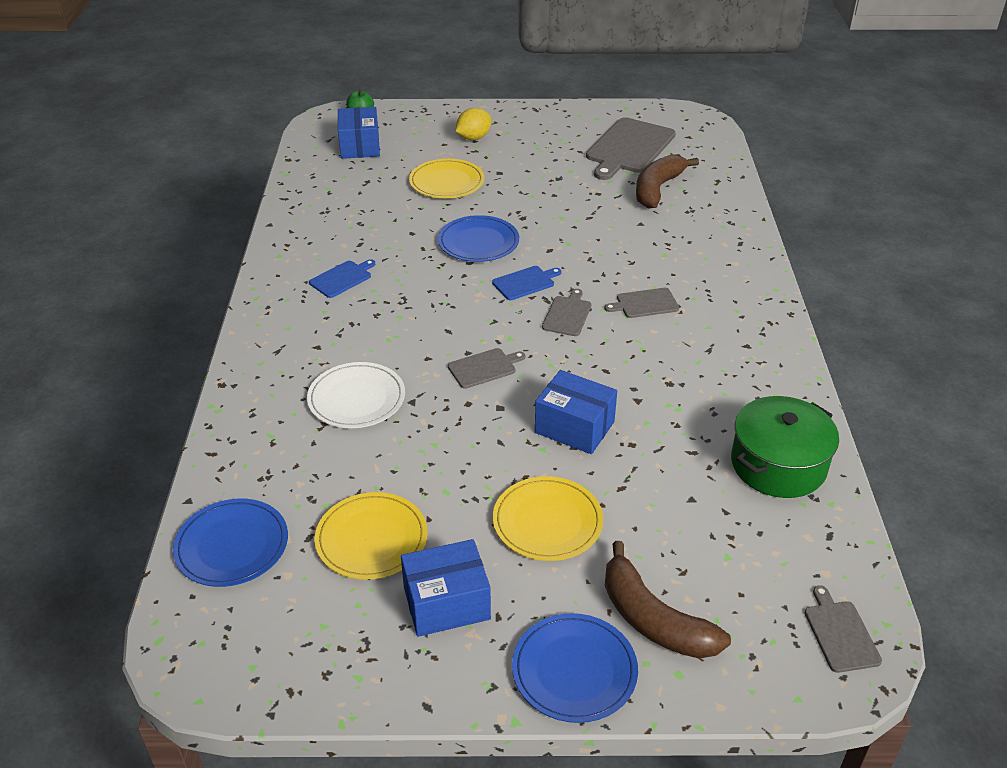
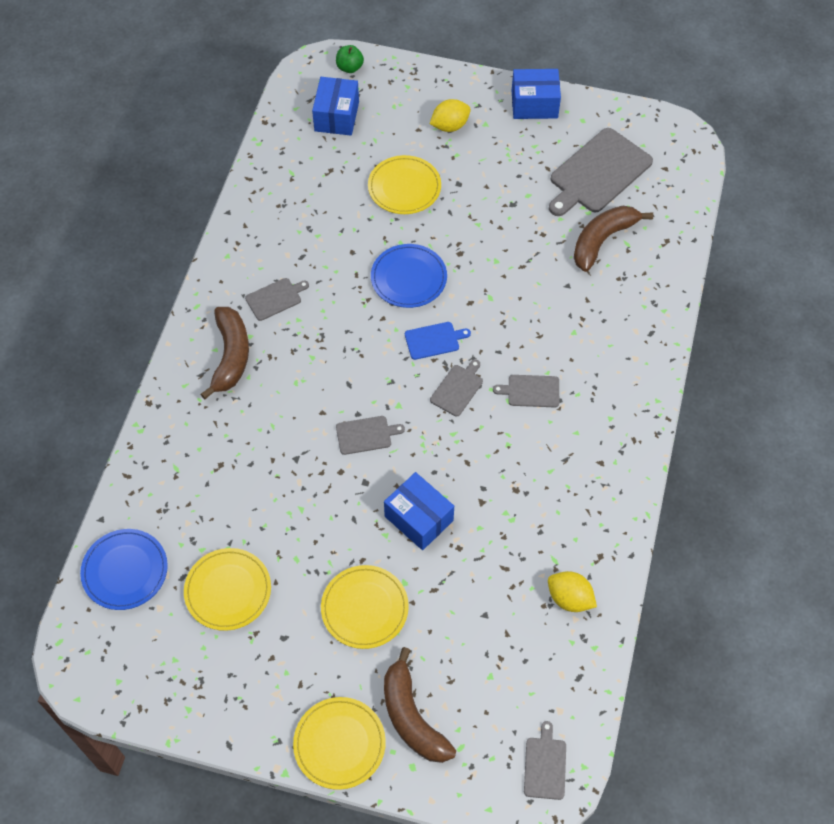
camera: 15 degrees right, 20 degrees up
white plate [307,362,405,428] -> none
blue cutting board [309,259,376,298] -> grey cutting board [245,278,309,321]
blue box [401,539,491,637] -> blue box moved to [512,69,561,119]
blue plate [512,613,638,723] -> yellow plate [293,697,386,790]
green pot [731,396,839,498] -> yellow lemon [548,571,597,612]
none -> brown banana [201,307,249,399]

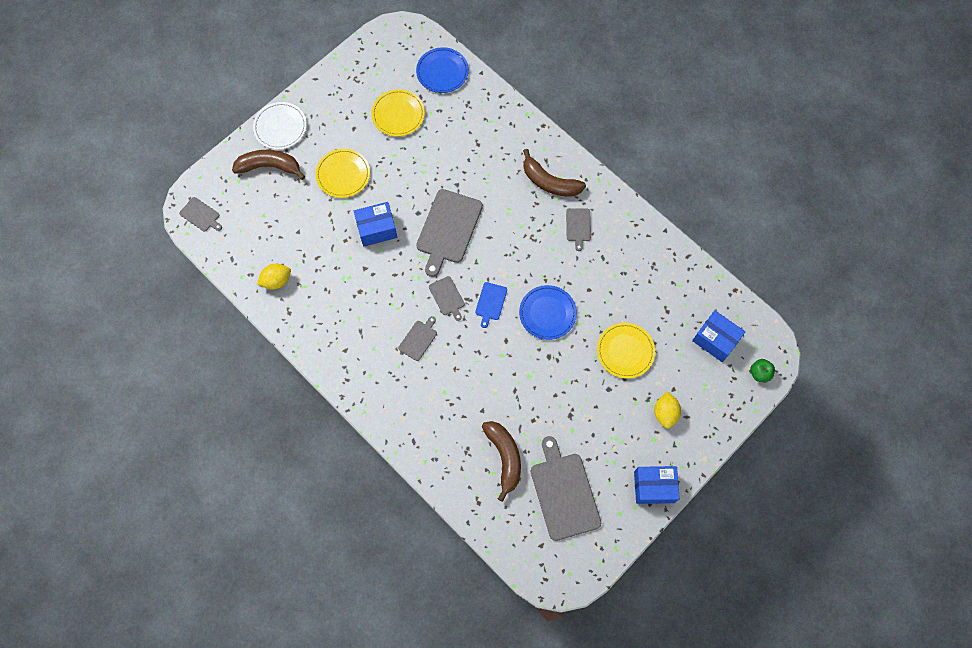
camera: 120 degrees right, 10 degrees up
yellow plate [293,697,386,790] -> white plate [253,102,307,150]
grey cutting board [336,416,405,455] -> grey cutting board [416,189,483,277], size x2.01
blue box [512,69,561,119] -> blue box turned 60 degrees clockwise [634,466,680,504]

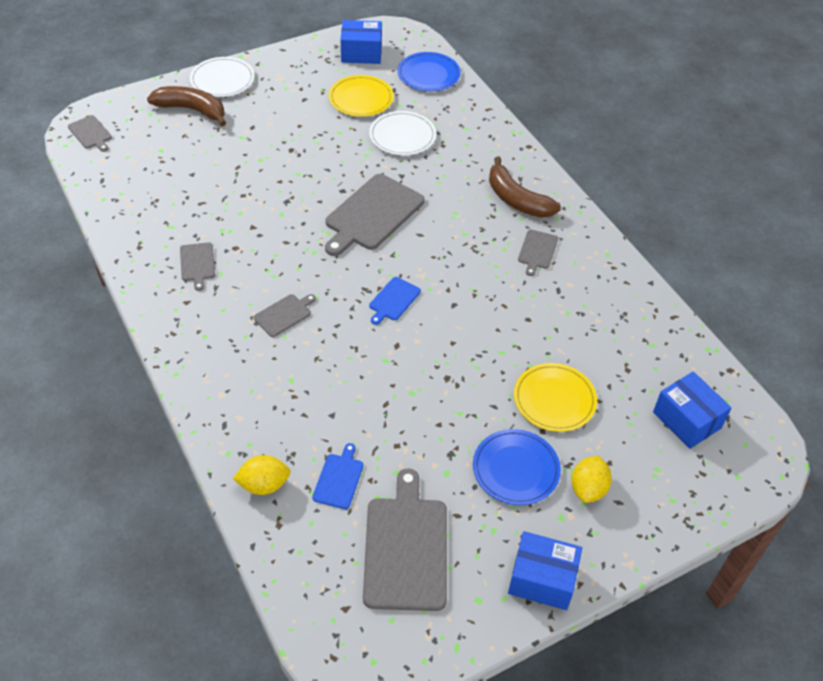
camera: 15 degrees right, 20 degrees down
yellow lemon [257,264,291,289] -> yellow lemon moved to [233,455,291,495]
yellow plate [315,149,370,198] -> none
blue box [354,202,397,247] -> blue box moved to [341,20,382,64]
grey cutting board [429,276,465,321] -> grey cutting board moved to [180,242,215,291]
brown banana [482,421,521,502] -> blue cutting board [312,443,364,509]
blue plate [519,285,577,340] -> blue plate moved to [473,429,561,505]
green apple [750,359,775,382] -> none
none -> white plate [369,111,436,155]

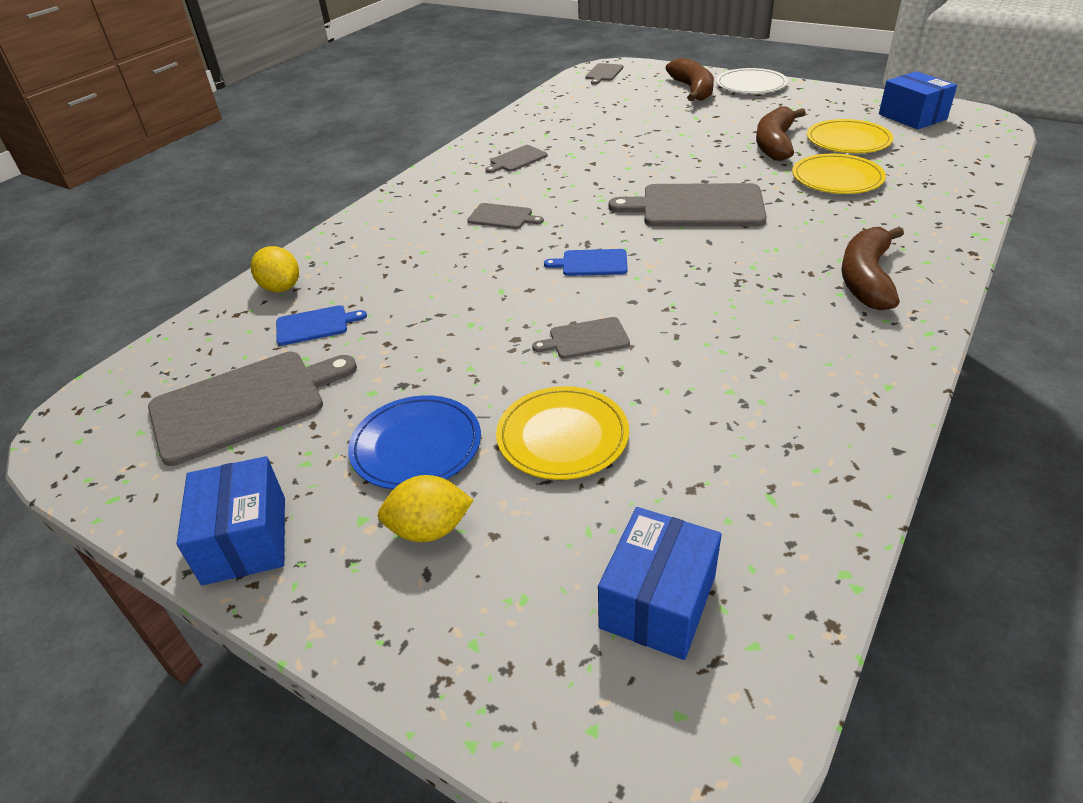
camera: 65 degrees right, 10 degrees down
white plate [369,111,436,155] -> yellow plate [792,154,886,194]
blue plate [398,52,460,91] -> none
grey cutting board [518,229,558,276] -> grey cutting board moved to [532,317,630,359]
none -> brown banana [756,106,806,161]

